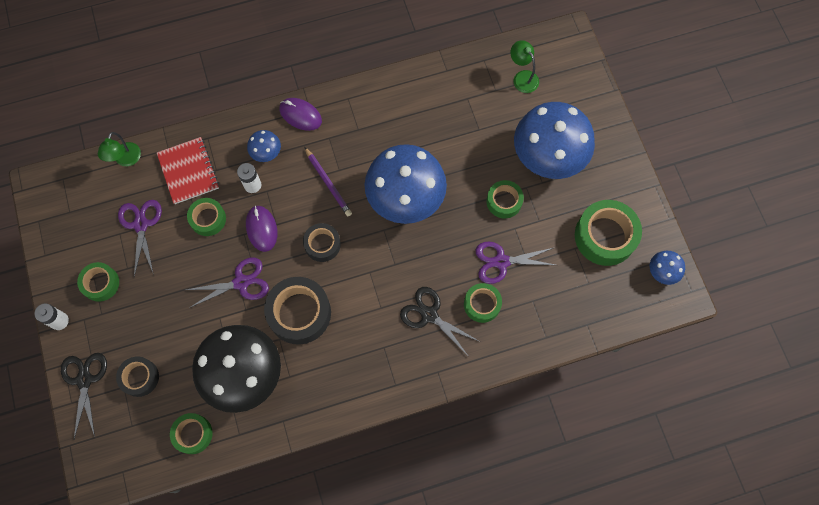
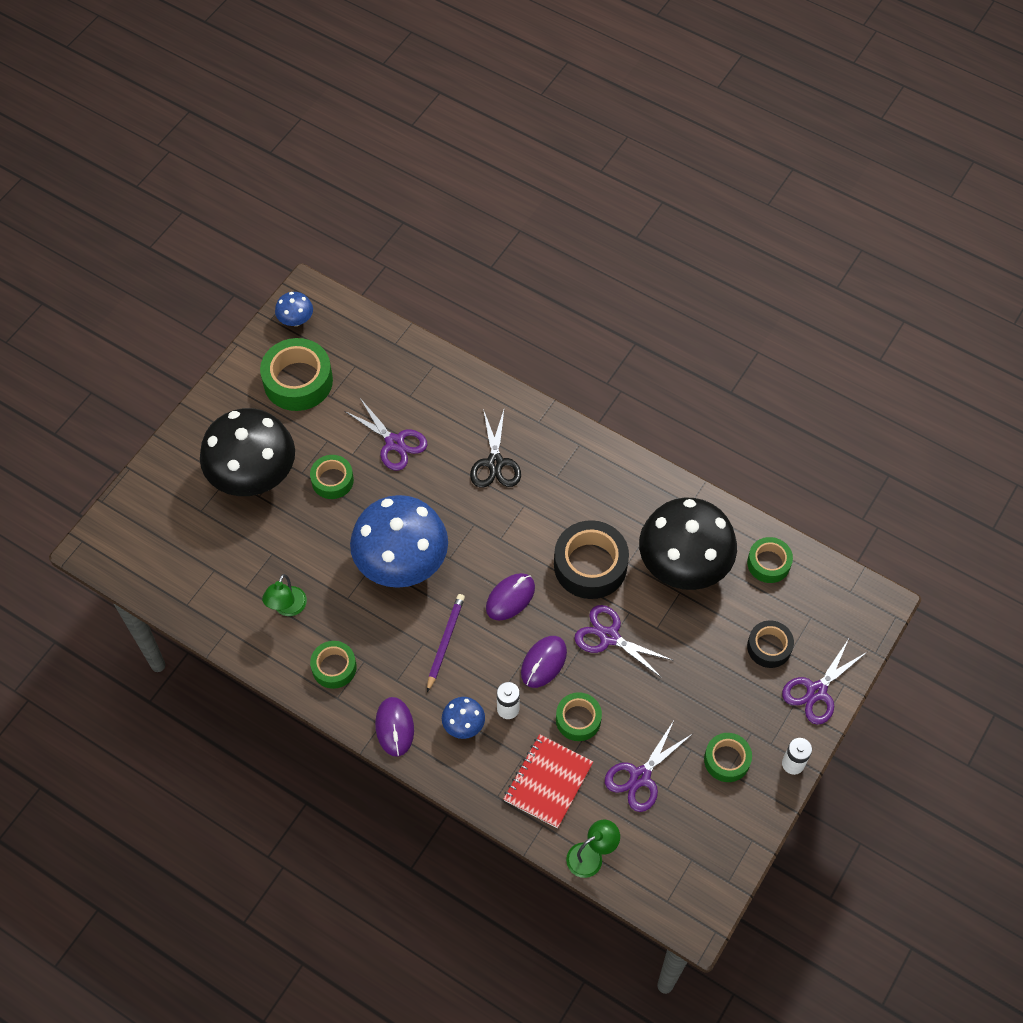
camera: 130 degrees left, 10 degrees down
black scissors [61,353,107,439] -> purple scissors [782,640,867,725]
black tape [303,223,341,262] -> purple mouse [486,573,535,621]
green tape [464,283,502,323] -> green tape moved to [310,641,357,689]
green lamp [510,40,539,93] -> green lamp moved to [262,574,307,616]
blue mushroom [514,102,595,179] -> black mushroom [200,408,295,496]

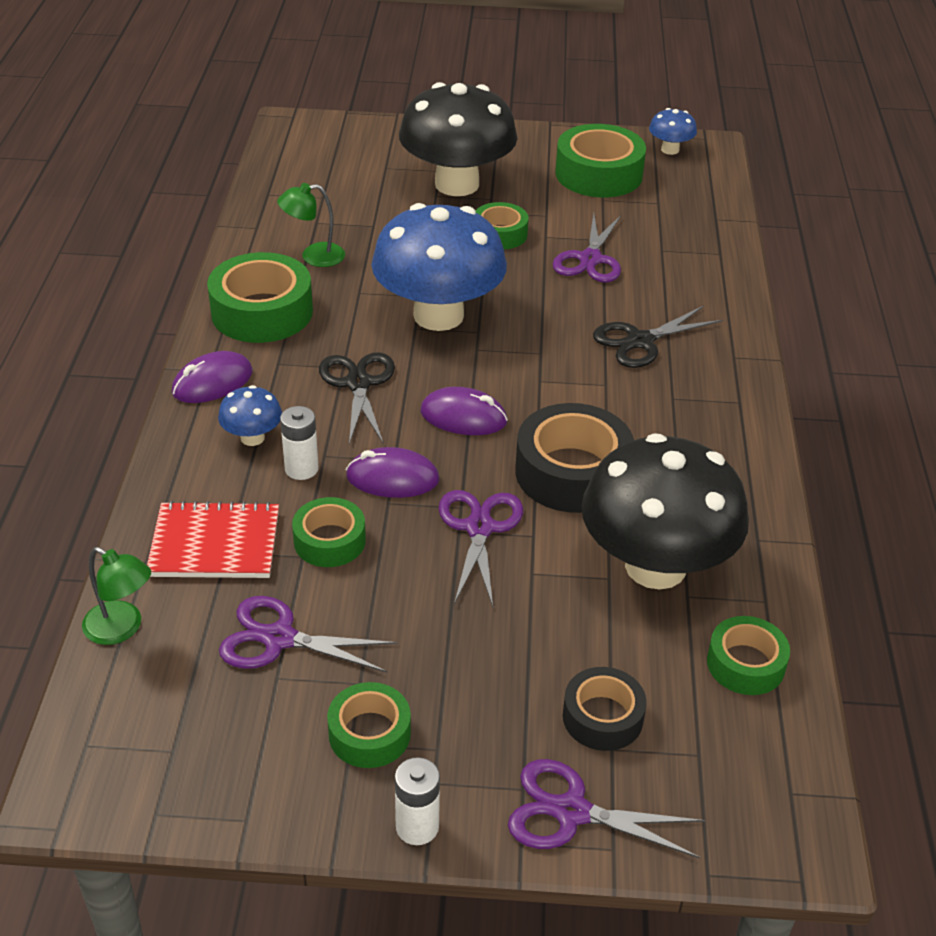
camera: 60 degrees right, 20 degrees down
green tape [310,641,357,689] -> green tape [207,252,313,343], size x1.70
purple pencil [427,594,465,692] -> black scissors [319,352,395,444]

